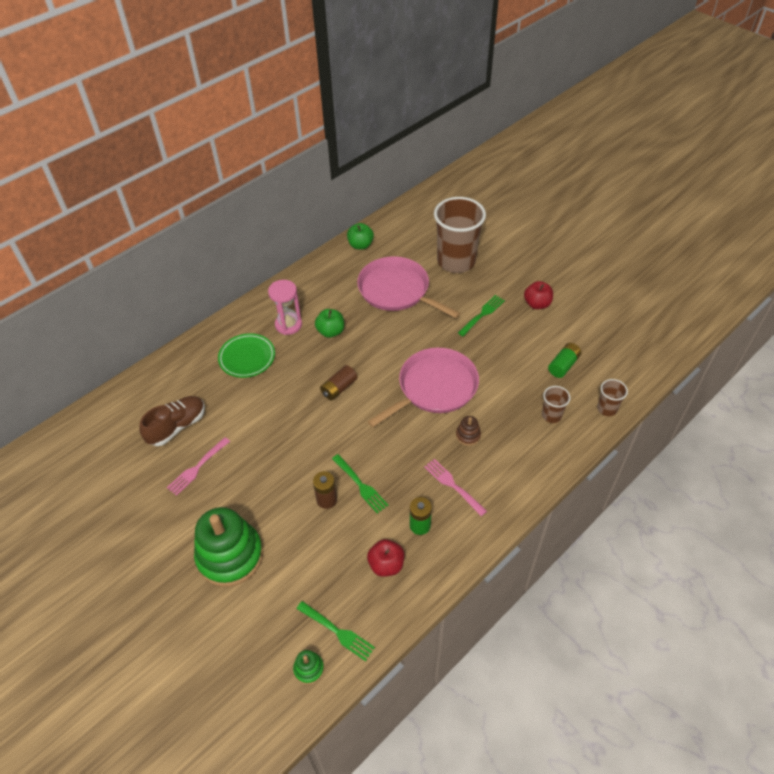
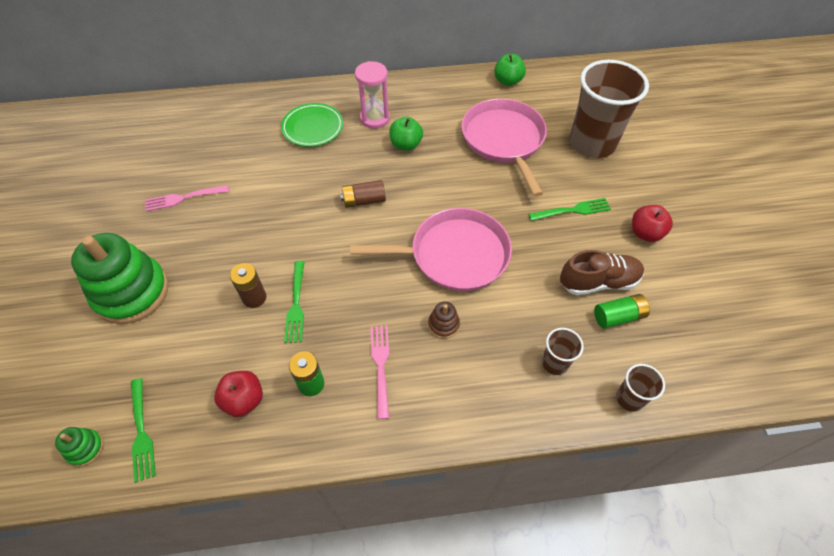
camera: 35 degrees right, 5 degrees up
brown shoe [139,396,205,446] -> brown shoe moved to [560,250,644,295]

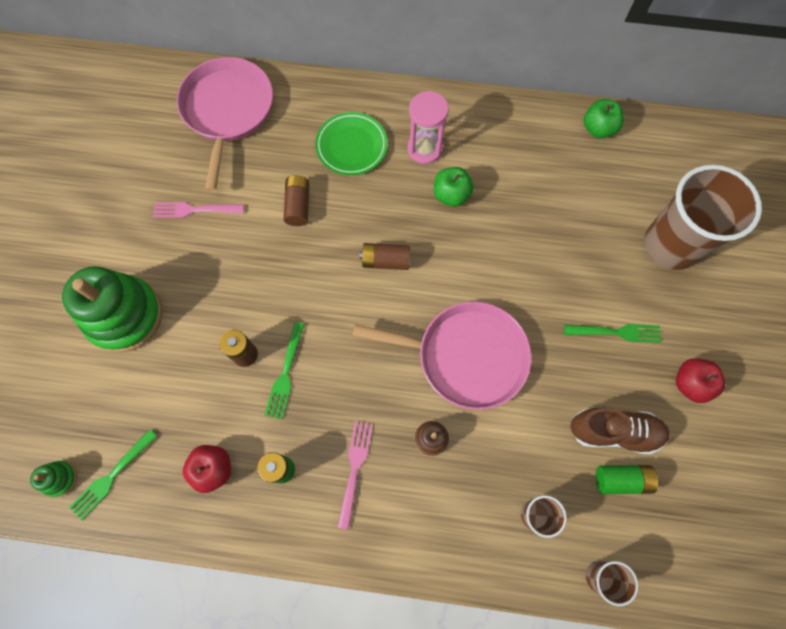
camera: 15 degrees right, 15 degrees up
green fork [131,378,156,483] -> green fork turned 45 degrees clockwise [69,429,158,521]
pink pan [462,98,547,197] -> pink pan moved to [177,57,273,191]
none -> brown battery [283,175,309,226]

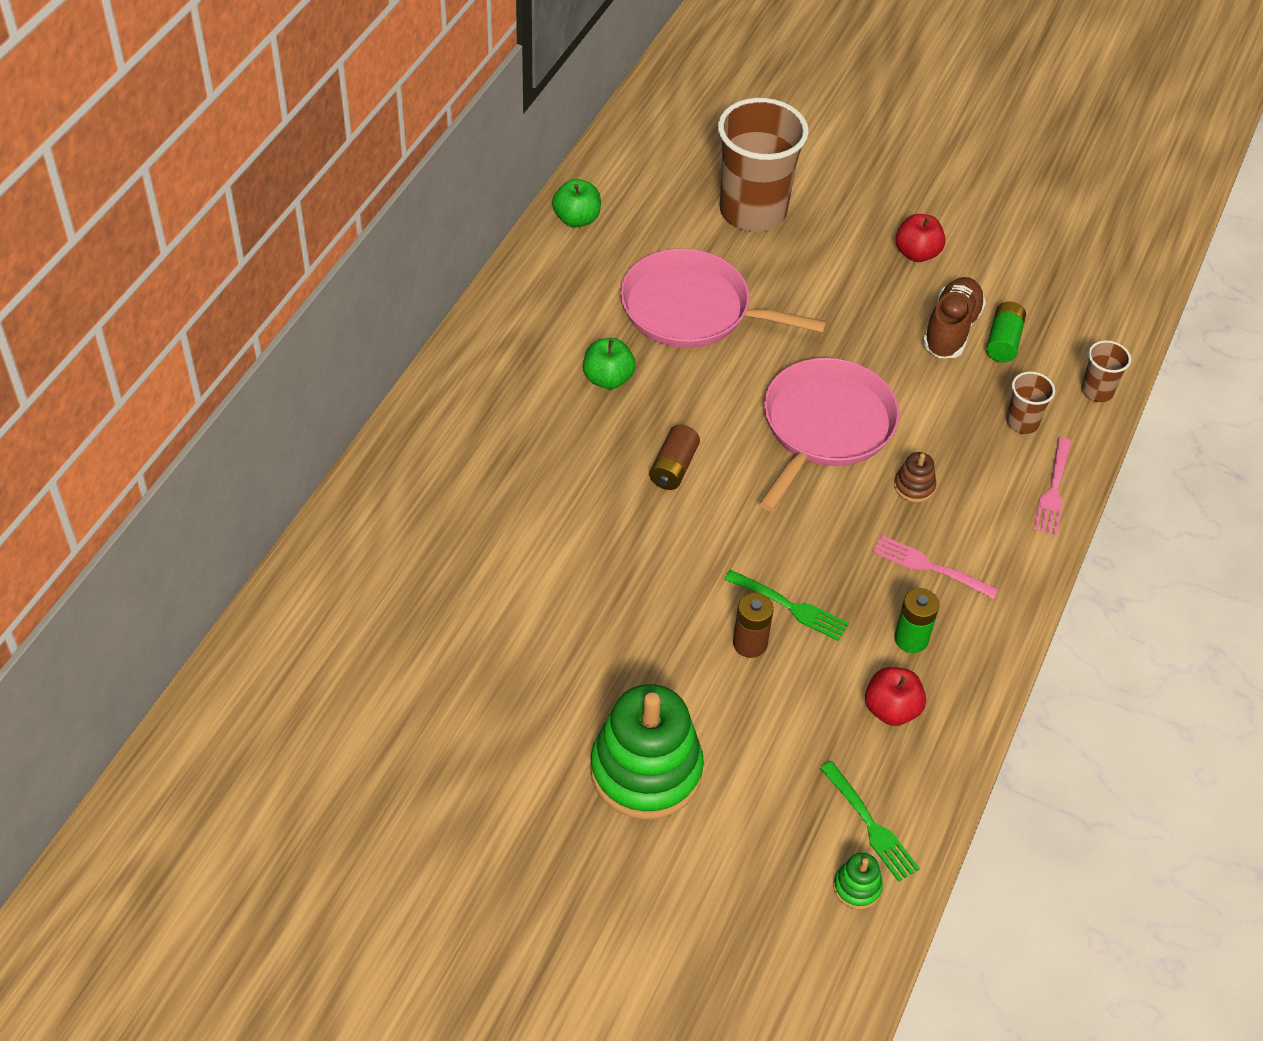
camera: 75 degrees left, 20 degrees down
pink fork [153,202,244,218] -> pink fork moved to [1033,437,1072,536]
pink pan [177,57,273,191] -> pink pan moved to [620,248,827,348]
brown battery [283,175,309,226] -> none
green plate [315,112,388,175] -> none
pink hourglass [407,91,449,164] -> none
green fork [564,324,662,343] -> none

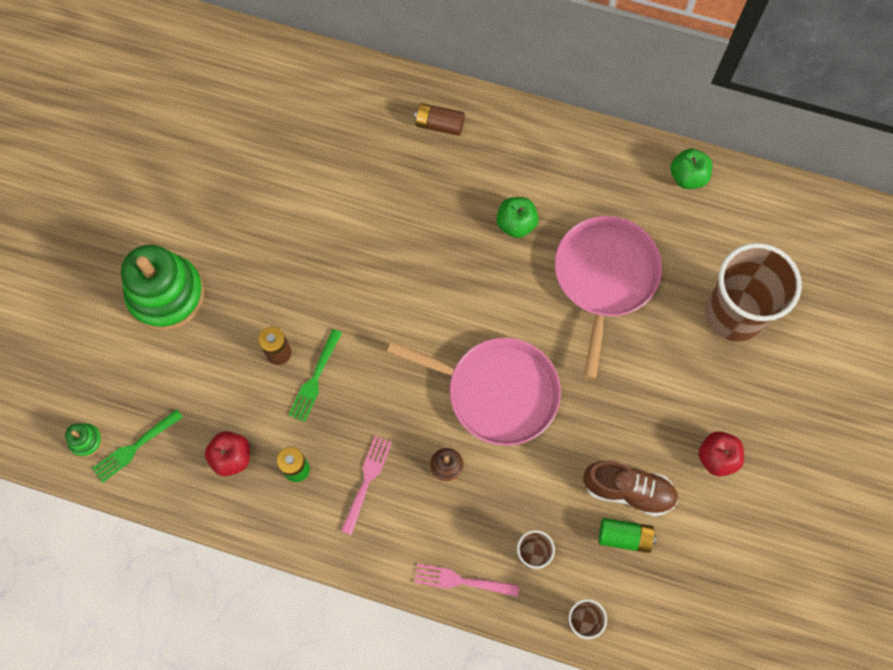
camera: 85 degrees right, 20 degrees up
brown battery [649,425,700,490] -> brown battery moved to [414,103,465,136]

